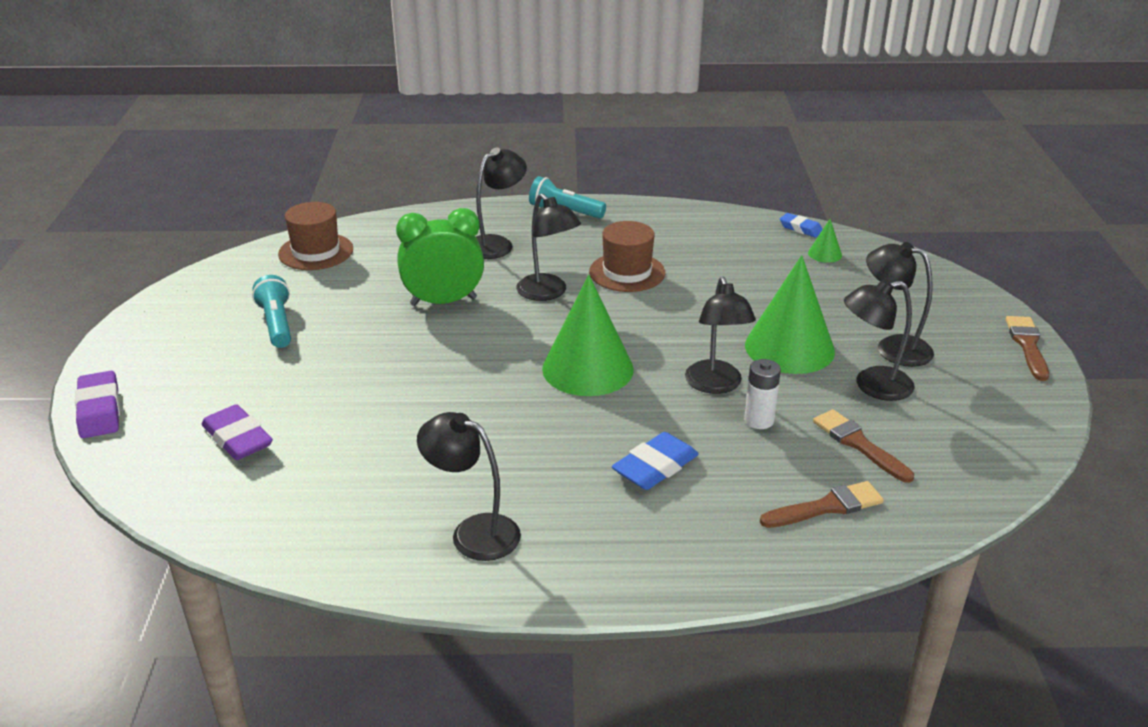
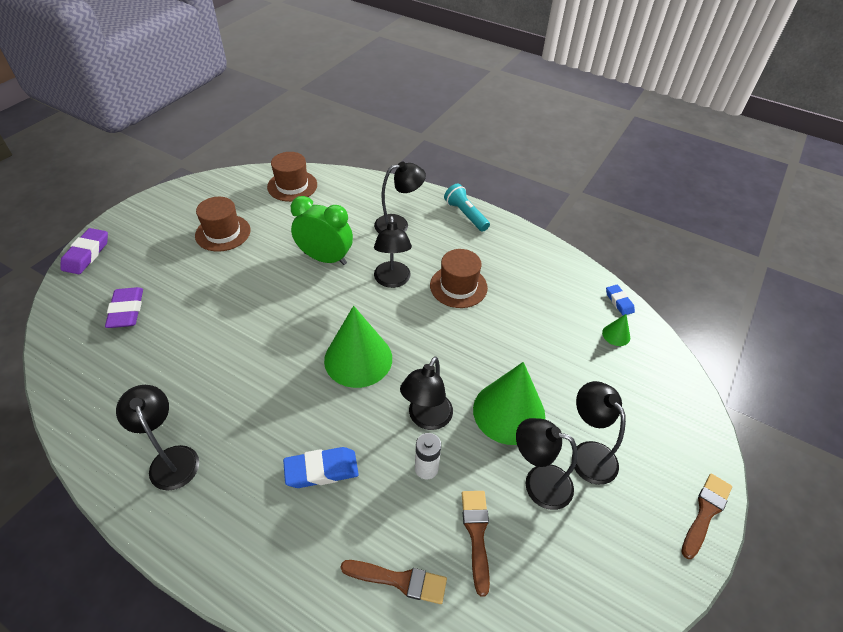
camera: 30 degrees right, 15 degrees up
turquoise flashlight [252,275,291,348] -> brown hat [195,197,250,252]

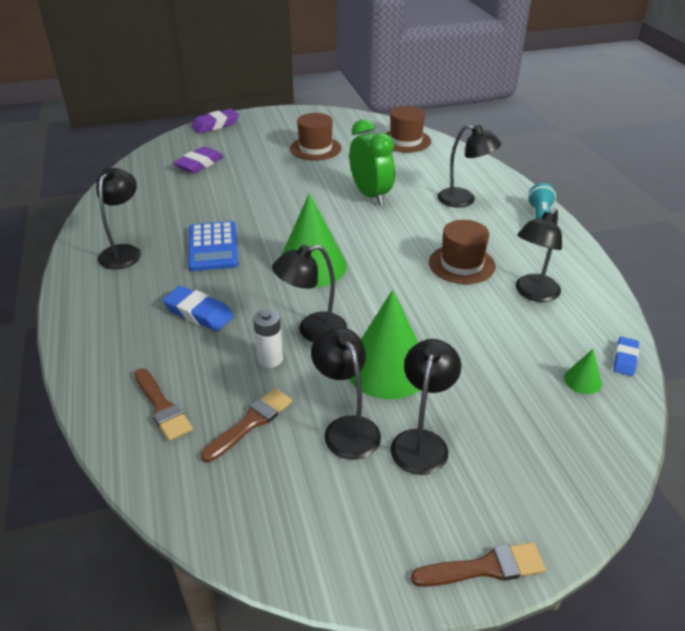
camera: 45 degrees right, 10 degrees down
black lamp [374,216,412,288] -> black lamp moved to [515,208,562,302]
none -> blue calculator [188,221,239,271]

